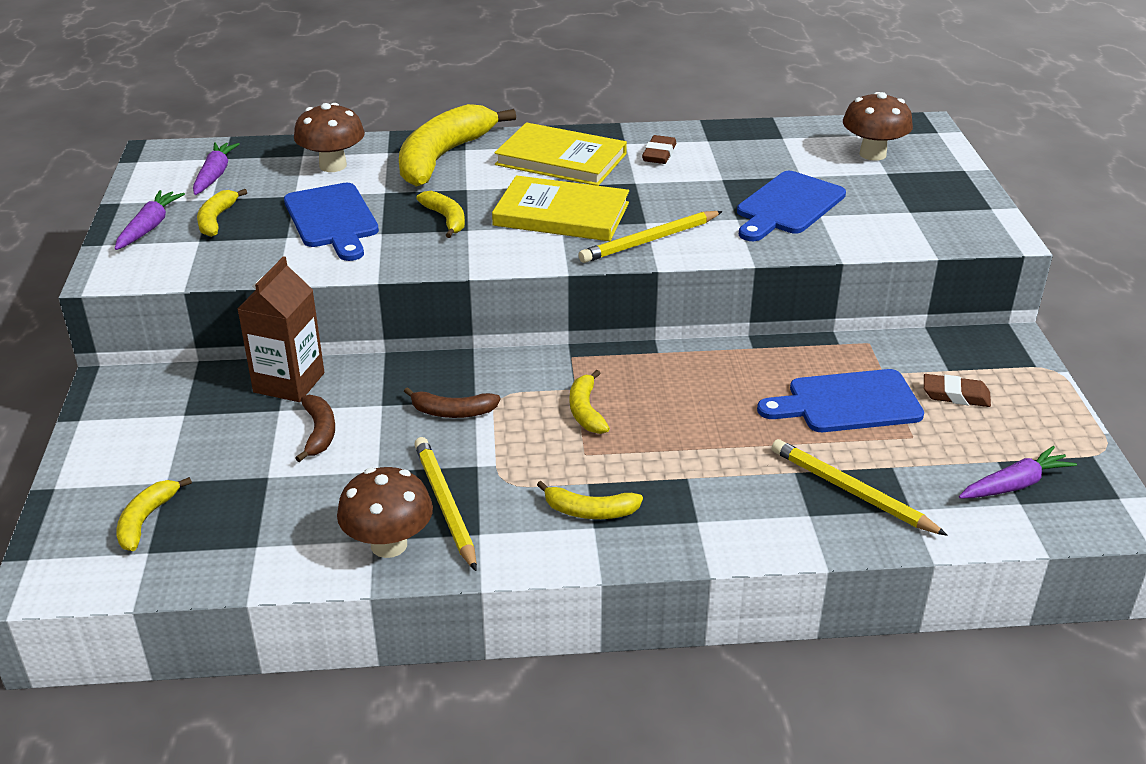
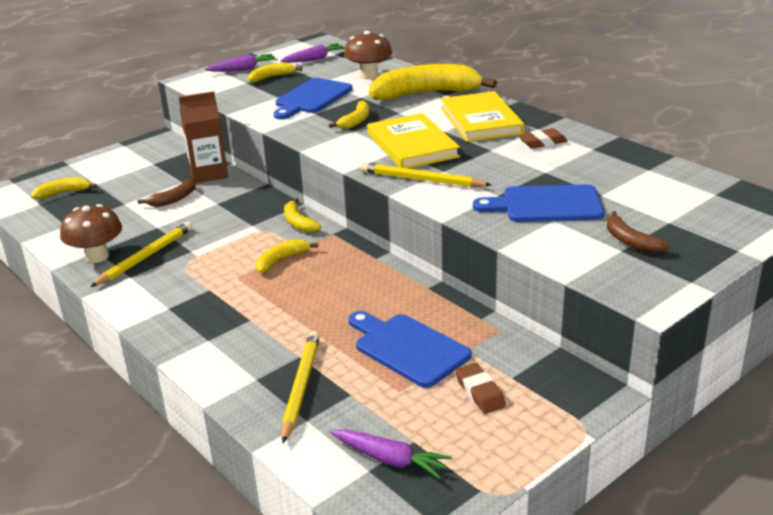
camera: 55 degrees right, 5 degrees down
brown banana [404,387,500,418] -> brown banana moved to [607,211,670,254]
yellow banana [537,481,643,519] -> yellow banana moved to [284,198,321,233]
brown mushroom [843,92,913,161] -> none

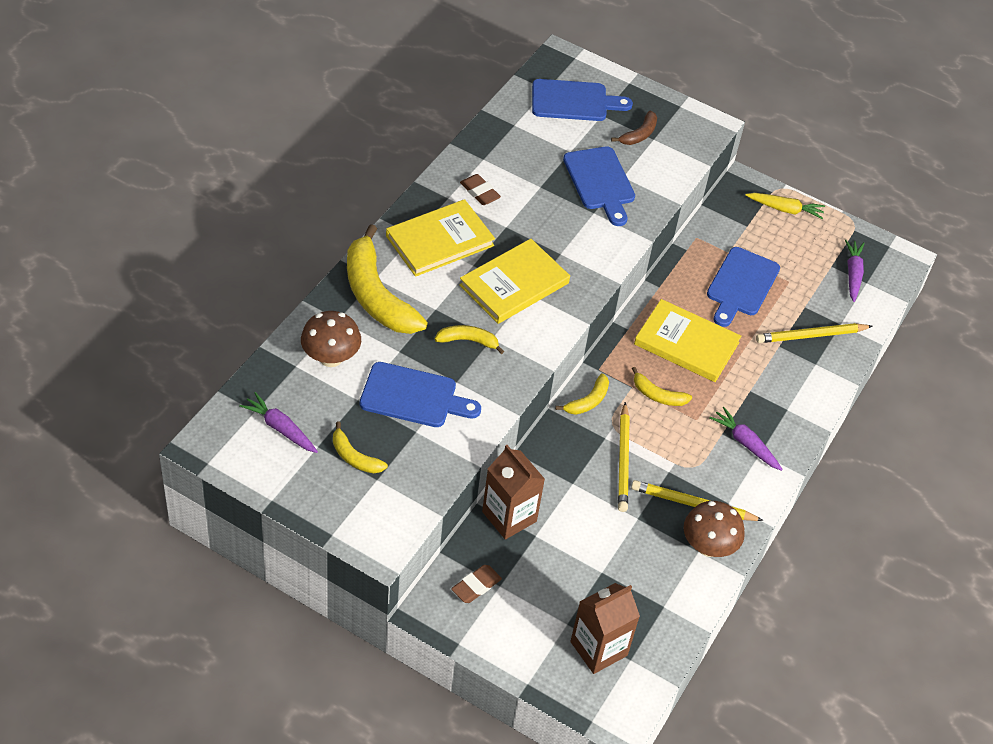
camera: 115 degrees left, 20 degrees up
yellow banana [31,177,97,199] -> brown carton [570,583,640,674]
brown banana [138,178,196,207] -> none
purple carrot [205,54,277,71] -> purple carrot moved to [710,407,783,471]
yellow pencil [361,162,491,187] -> yellow pencil moved to [618,402,630,512]
brown eraser [455,363,506,414] -> brown eraser moved to [451,565,502,603]
none -> blue cutting board [532,79,633,121]
none -> yellow book [634,299,741,382]
none -> yellow carrot [745,193,825,219]

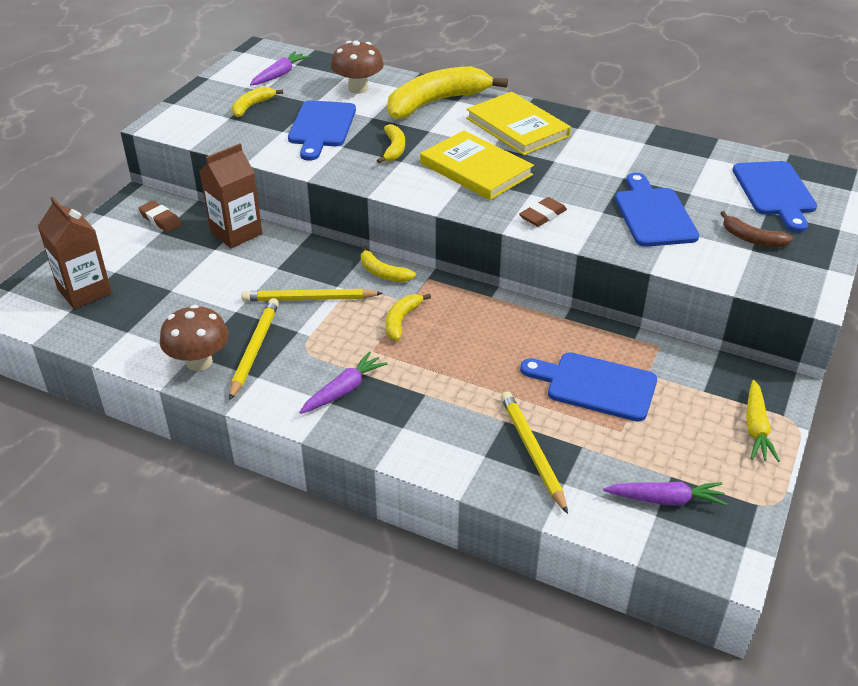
camera: 90 degrees right, 10 degrees down
brown eraser [460,174,501,205] -> brown eraser moved to [519,197,567,227]
blue cutting board [563,146,635,226] -> blue cutting board turned 105 degrees clockwise [615,173,699,247]
yellow book [634,299,741,382] -> none

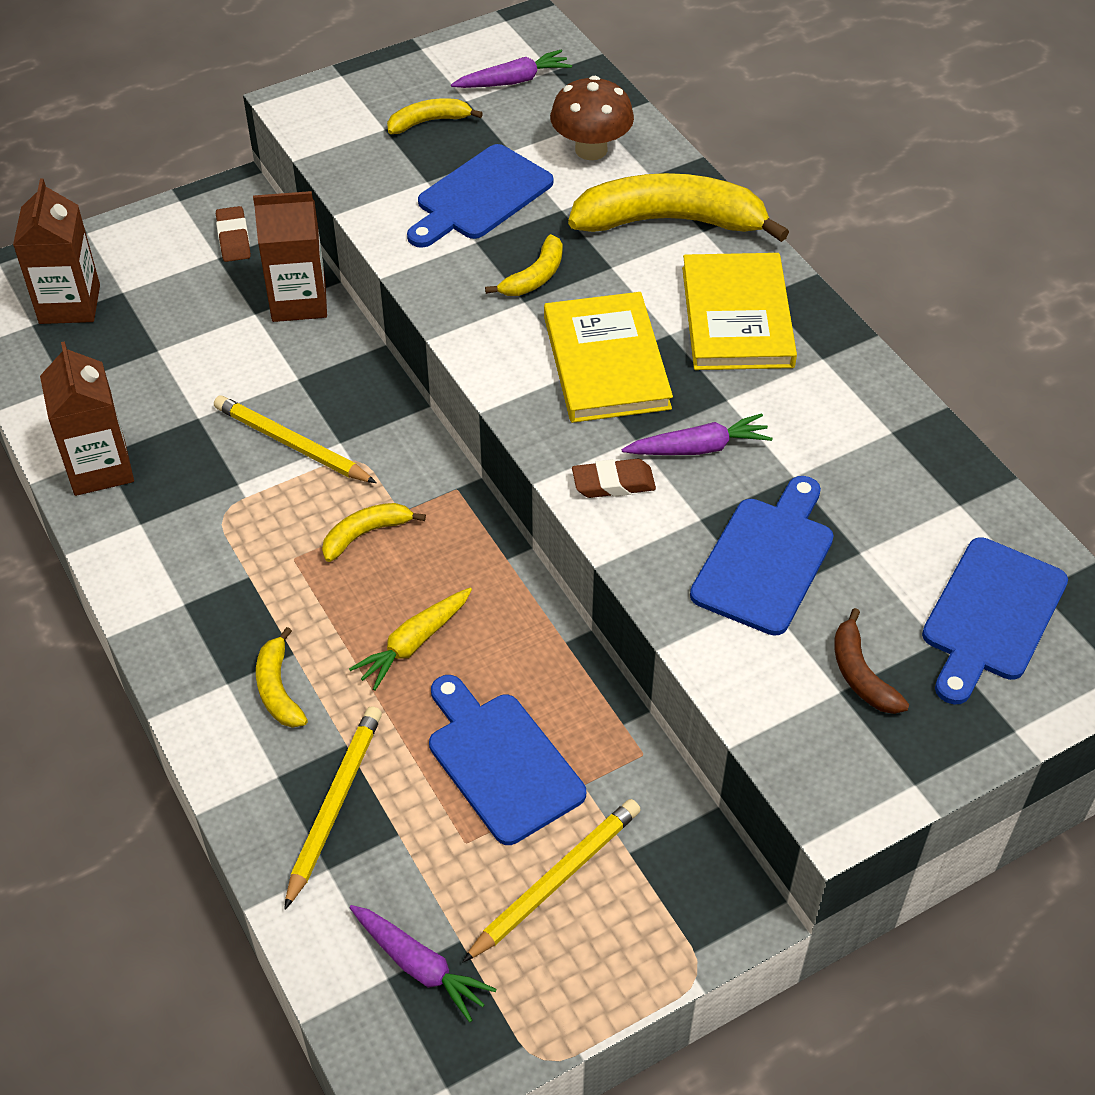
camera: 35 degrees right, 10 degrees up
brown mushroom [160,305,229,371] -> brown carton [40,341,134,496]
yellow pencil [229,298,279,400] -> yellow pencil moved to [463,799,641,962]
purple carrot [299,352,388,414] -> purple carrot moved to [622,413,773,455]
yellow banana [361,245,416,282] -> yellow banana moved to [256,627,308,728]
yellow carrot [746,380,780,462] -> yellow carrot moved to [349,588,472,690]

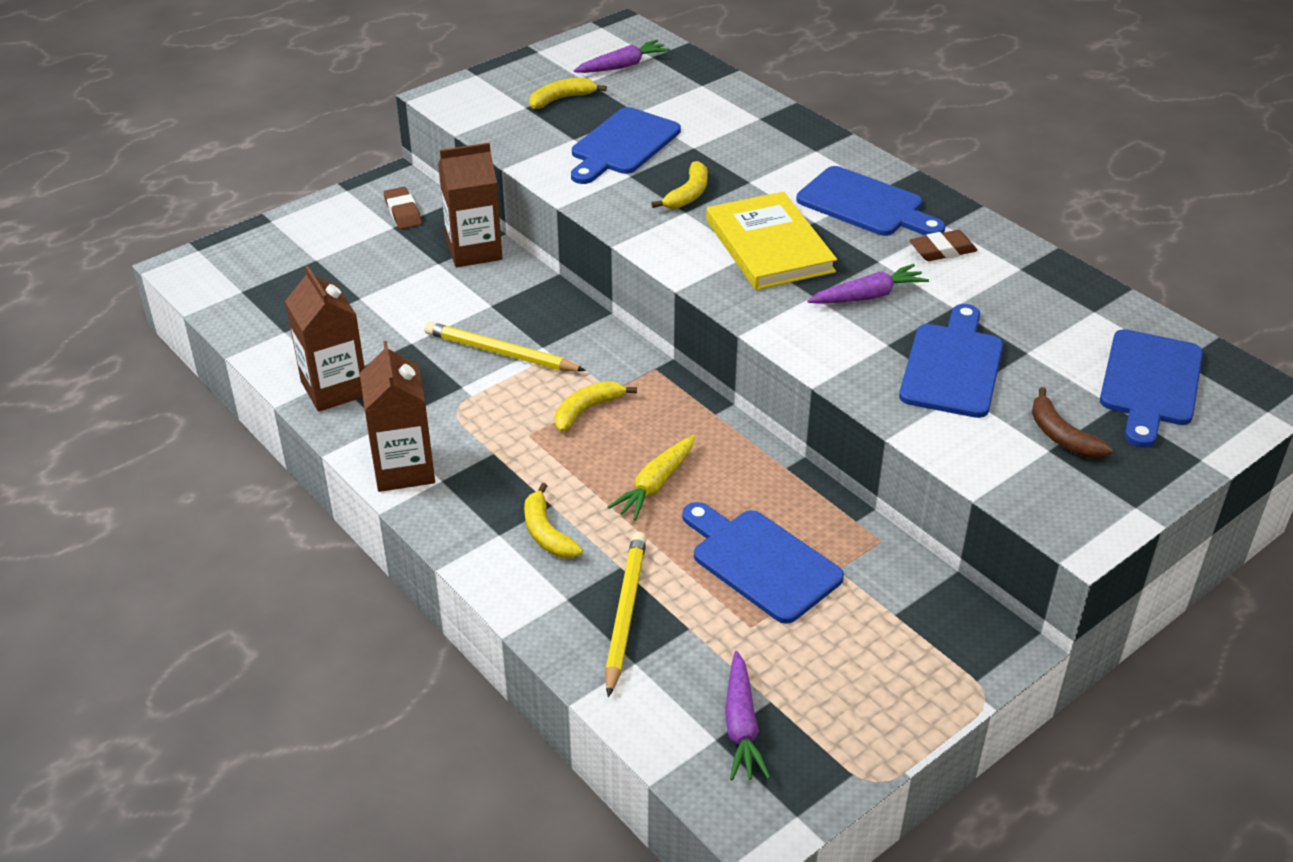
camera: 10 degrees left, 10 degrees down
brown carton [13,179,100,324] -> brown carton moved to [360,340,435,492]
purple carrot [350,905,497,1022] -> purple carrot turned 60 degrees clockwise [725,651,771,781]
yellow pencil [463,799,641,962] -> none
brown mushroom [550,76,634,160] -> none
yellow banana [568,173,789,242] -> none
brown eraser [572,459,656,498] -> brown eraser moved to [910,230,978,261]
yellow book [682,253,797,370] -> blue cutting board [796,166,946,236]

